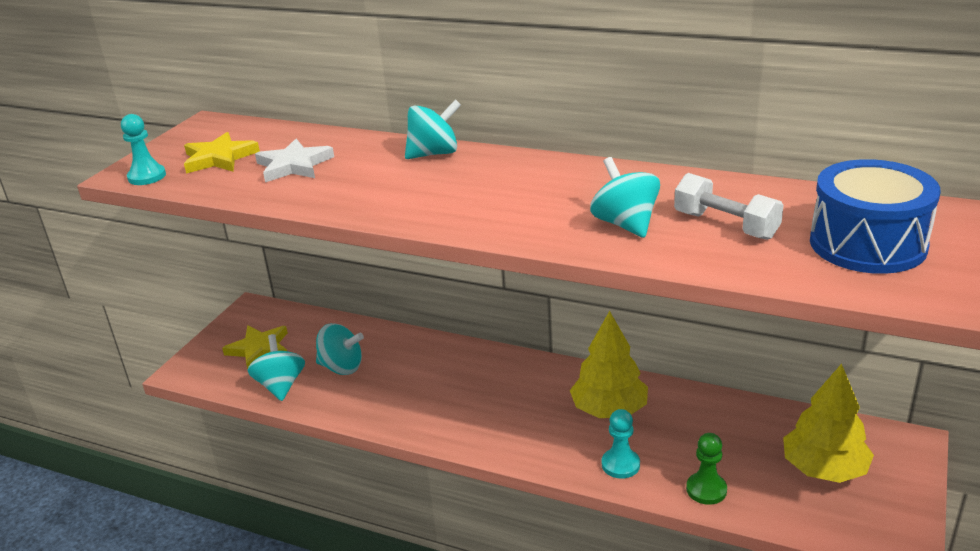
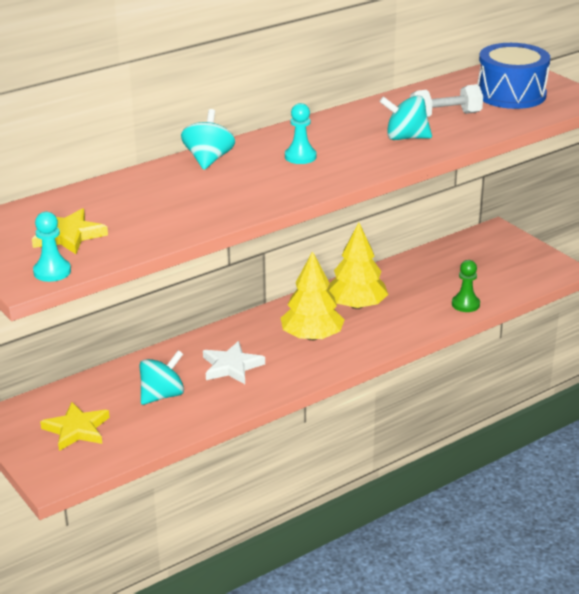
camera: 60 degrees left, 0 degrees up
turquoise spinning top [248,334,305,401] -> none
white star [255,139,334,182] -> white star moved to [203,341,265,384]
turquoise pawn [602,409,640,479] -> turquoise pawn moved to [285,103,317,164]
yellow tree [783,364,874,483] -> yellow tree moved to [281,251,345,341]

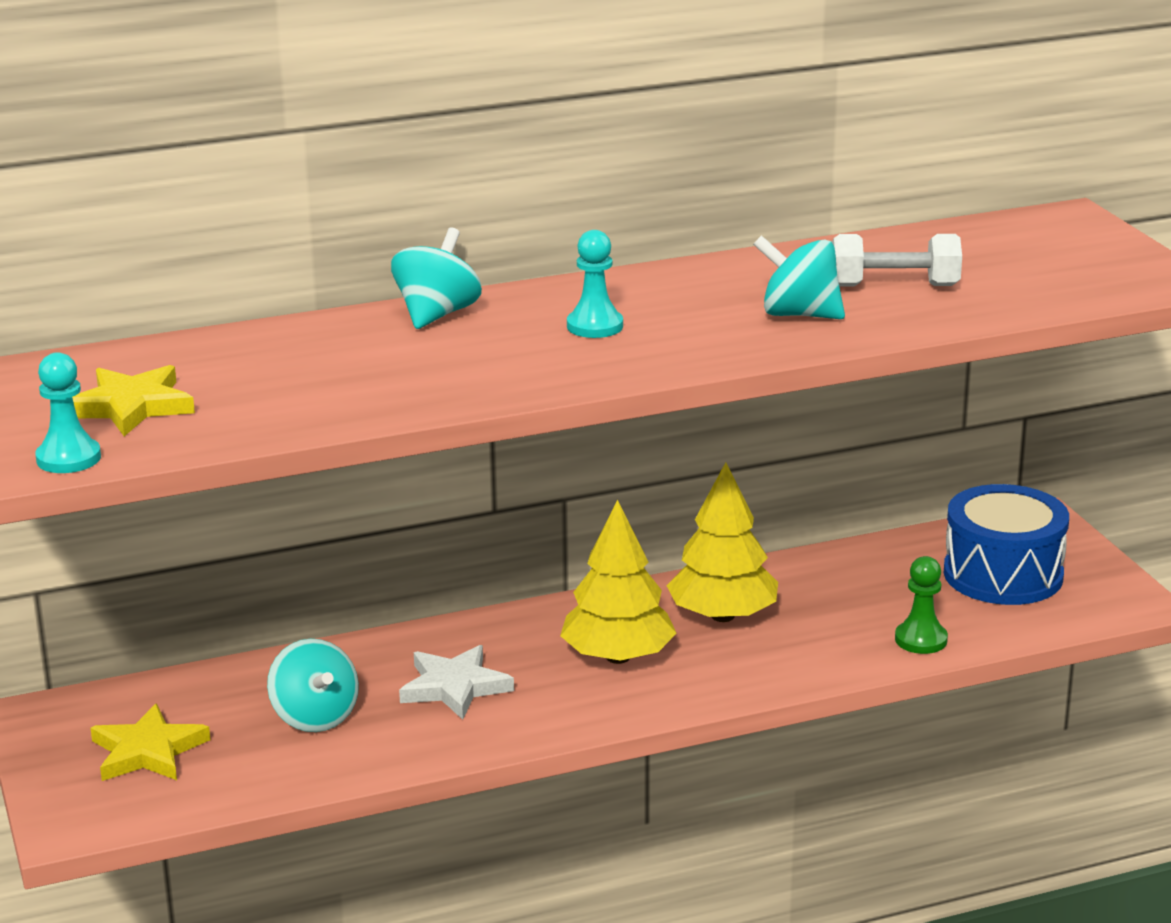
camera: 15 degrees right, 5 degrees down
turquoise spinning top [139,350,184,405] -> turquoise spinning top turned 90 degrees clockwise [267,639,359,732]
blue drum [477,43,550,109] -> blue drum moved to [944,484,1069,605]

